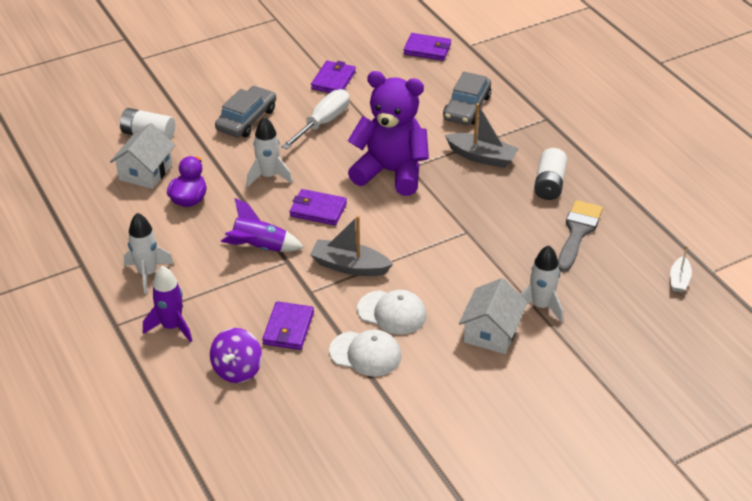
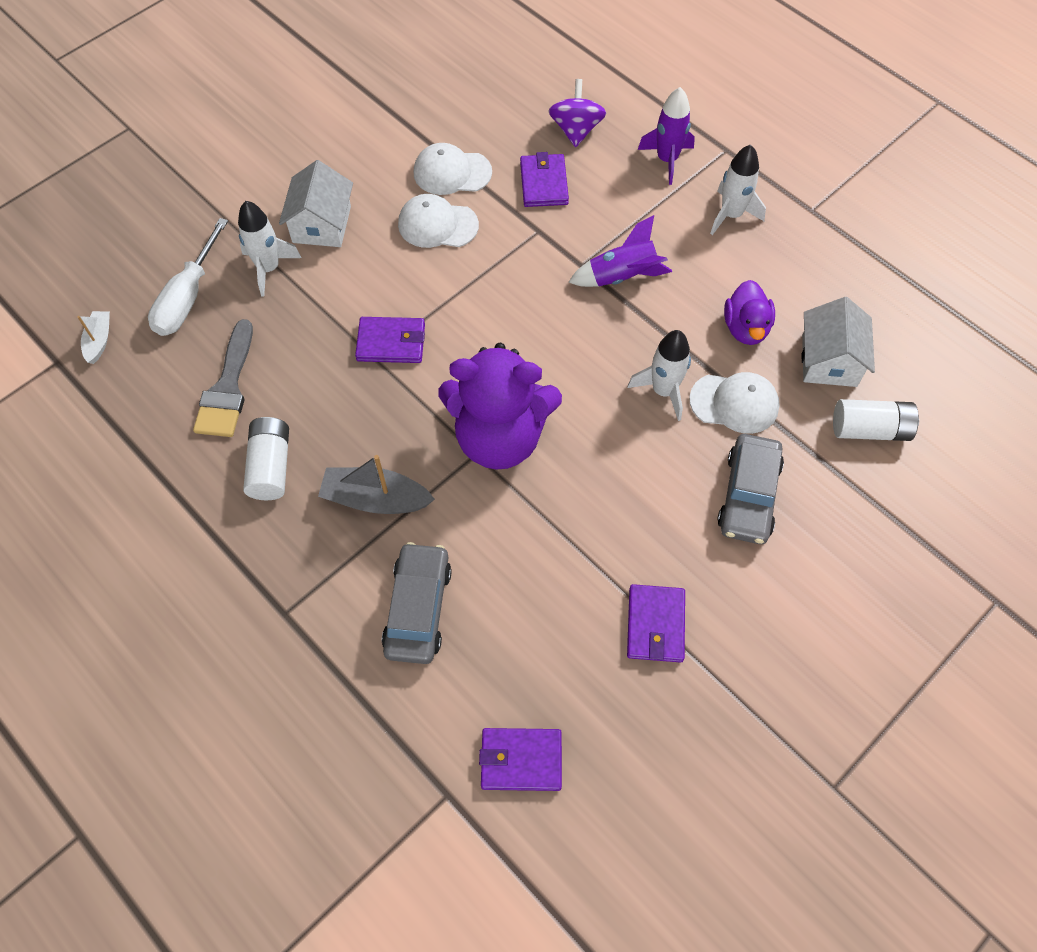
camera: 165 degrees right, 20 degrees up
white screwdriver [281,89,349,149] -> white screwdriver moved to [148,218,228,336]
purple wallet [290,189,347,225] -> purple wallet moved to [355,317,425,363]
grey boat [310,215,393,276] -> none
none -> white cap [689,372,780,434]

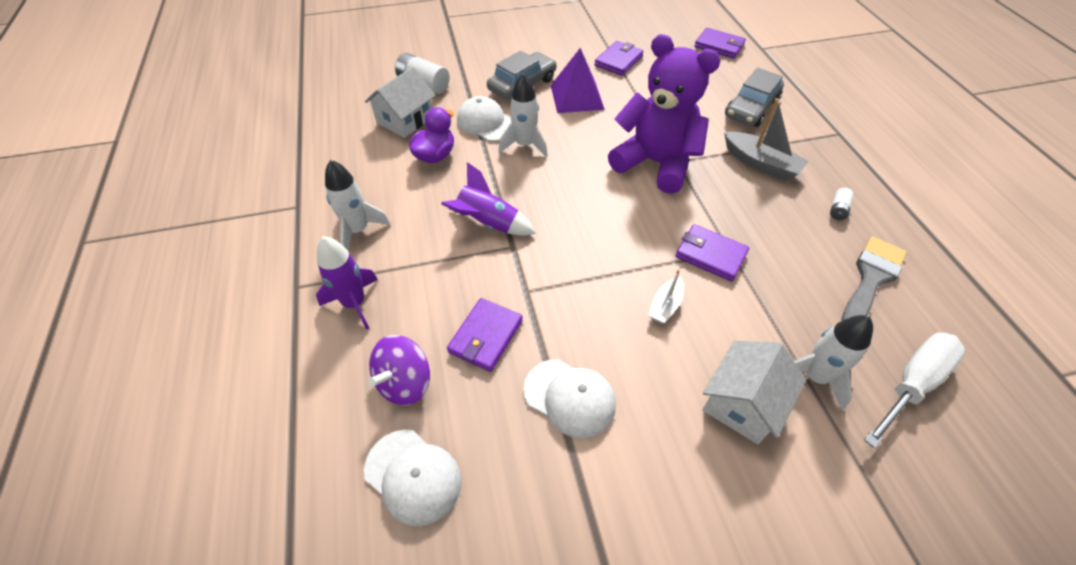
camera: 150 degrees left, 10 degrees down
white boat [77,311,110,364] -> white boat moved to [648,269,684,324]
white battery [243,417,289,500] -> white battery [830,188,854,220], size x0.52
white cap [398,194,479,248] -> white cap moved to [364,430,461,526]
none -> purple pyramid [551,48,605,113]

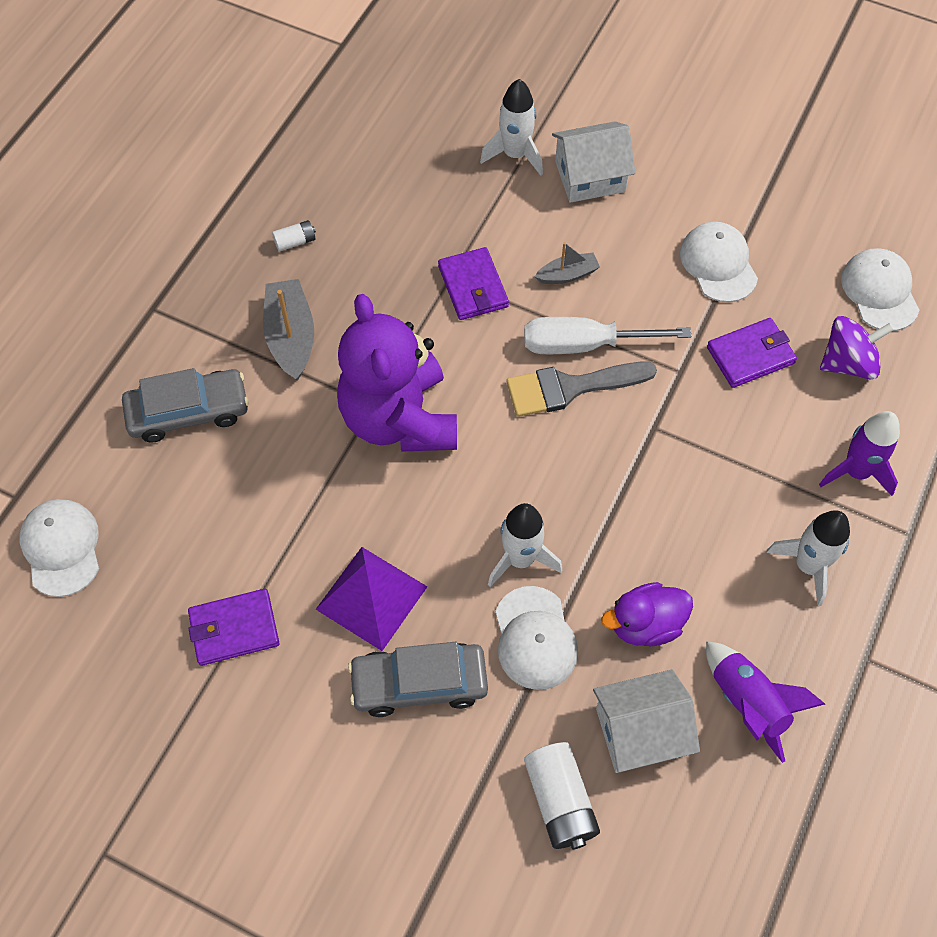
camera: 140 degrees left, 10 degrees up
purple rocket [441,162,536,236] -> purple rocket moved to [706,642,825,763]
white boat [648,269,684,324] -> grey boat [535,242,600,284]
purple wallet [694,28,746,59] -> white cap [20,499,99,597]
grey brush [841,236,907,321] -> grey brush moved to [507,361,657,417]
white screwdriver [864,332,965,448] -> white screwdriver moved to [524,317,691,354]

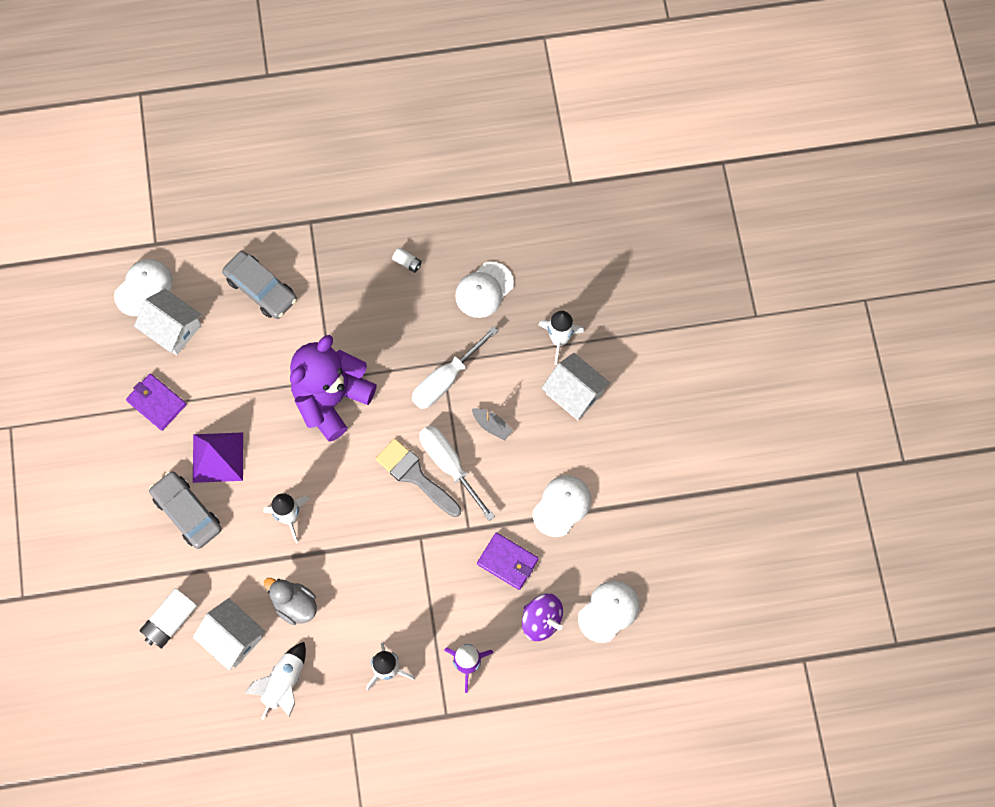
camera: 55 degrees right, 10 degrees up
grey boat [263,279,314,381] -> none
purple wallet [438,247,509,320] -> white screwdriver [412,326,498,409]
white cap [495,586,578,690] -> white cap moved to [455,262,514,318]
purple duck [601,582,693,647] -> grey duck [264,578,317,625]
purple rocket [706,642,825,763] -> white rocket [244,642,306,720]
none -> white house [134,289,202,355]

